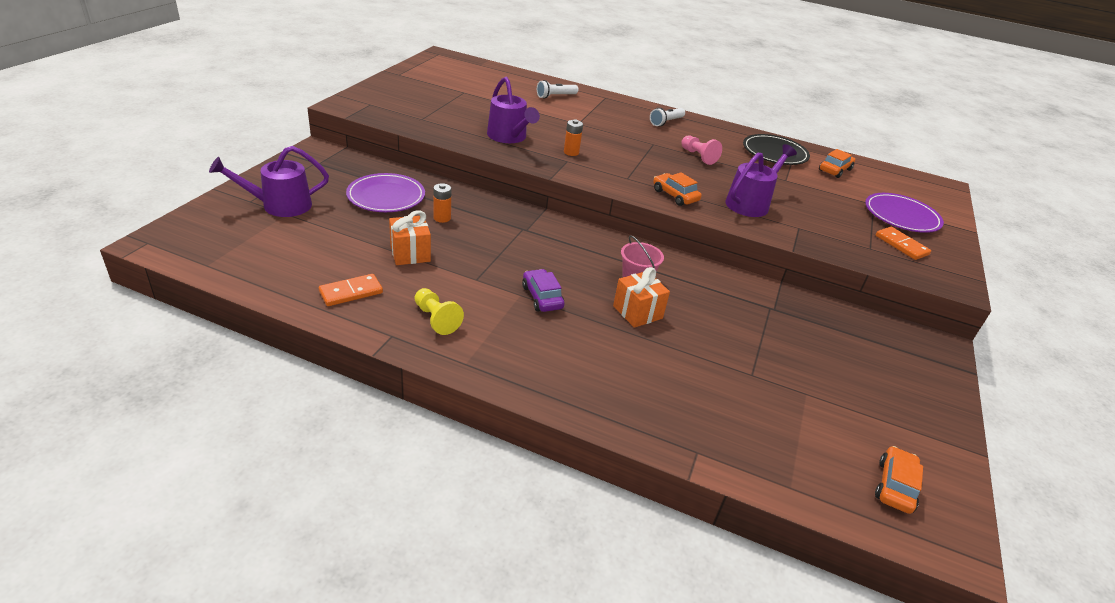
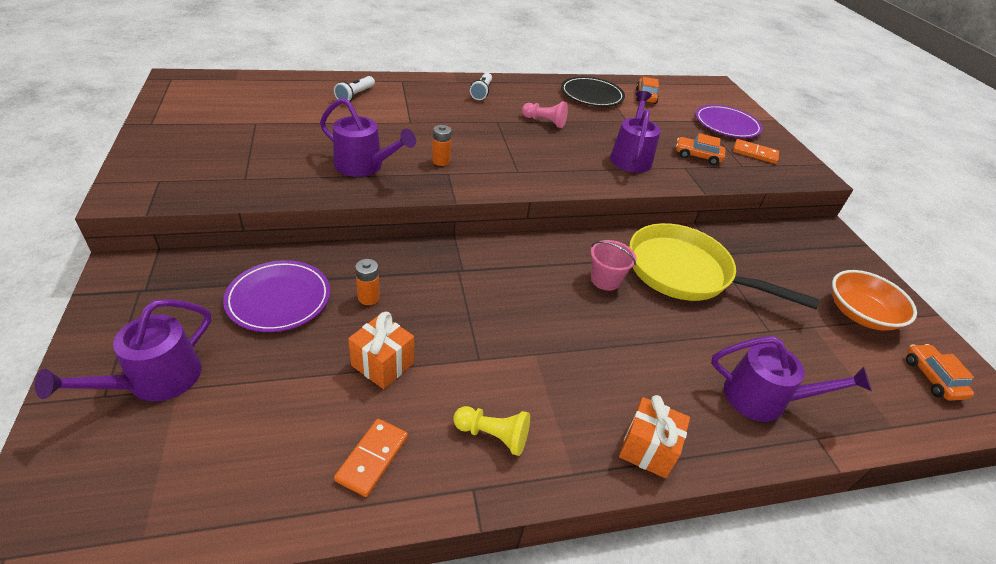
camera: 35 degrees left, 5 degrees up
purple car [522,269,565,312] -> none
orange gift [613,267,670,328] -> orange gift moved to [619,395,690,478]
orange car [653,172,702,206] -> orange car moved to [676,133,725,165]
none -> yellow pan [629,223,819,309]
none -> purple watering can [711,336,872,422]
none -> orange bowl [832,270,917,331]

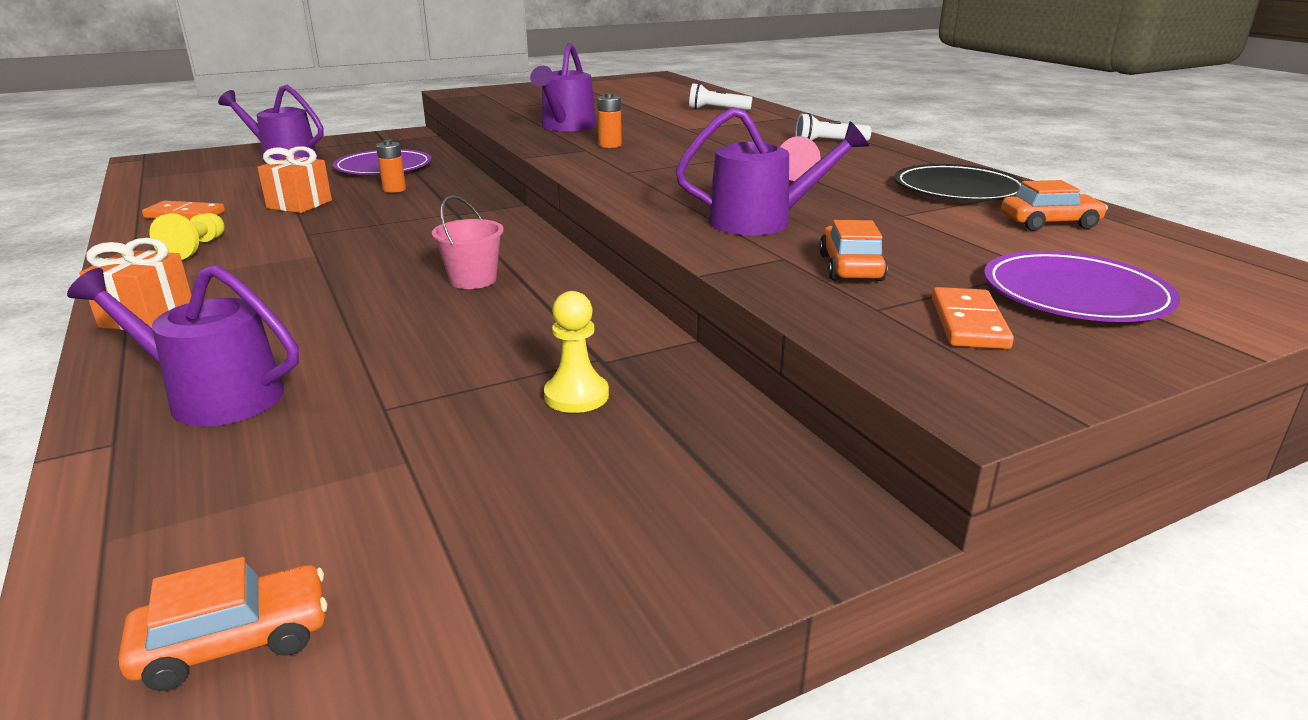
camera: 80 degrees right, 15 degrees down
yellow pan [629,223,819,309] -> none
purple watering can [711,336,872,422] -> purple watering can turned 105 degrees clockwise [67,265,299,427]
orange bowl [832,270,917,331] -> none
none -> yellow pawn [544,291,609,413]

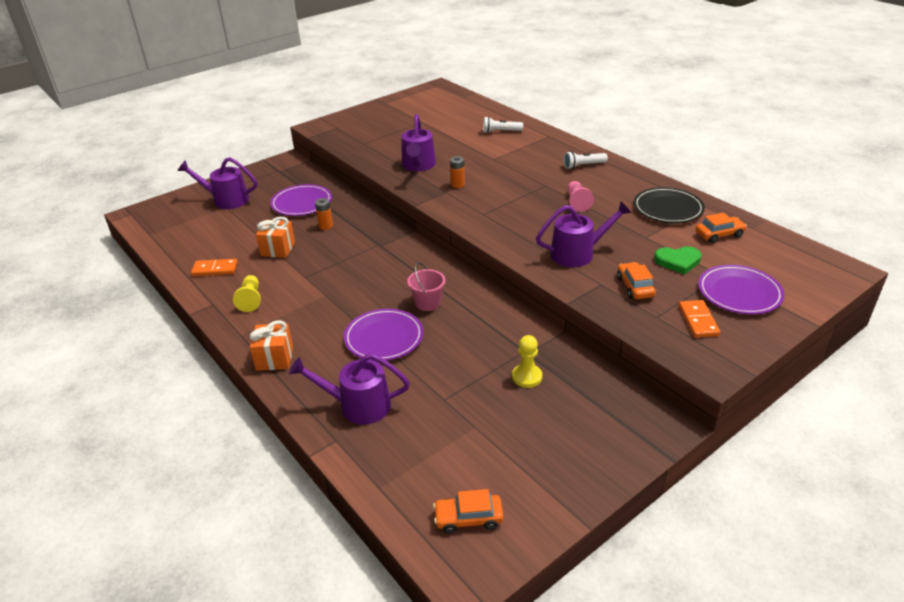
camera: 10 degrees left, 10 degrees up
orange car [118,557,327,691] -> orange car turned 150 degrees counterclockwise [433,489,504,534]
none -> purple plate [344,309,423,361]
none -> green heart [654,246,702,274]

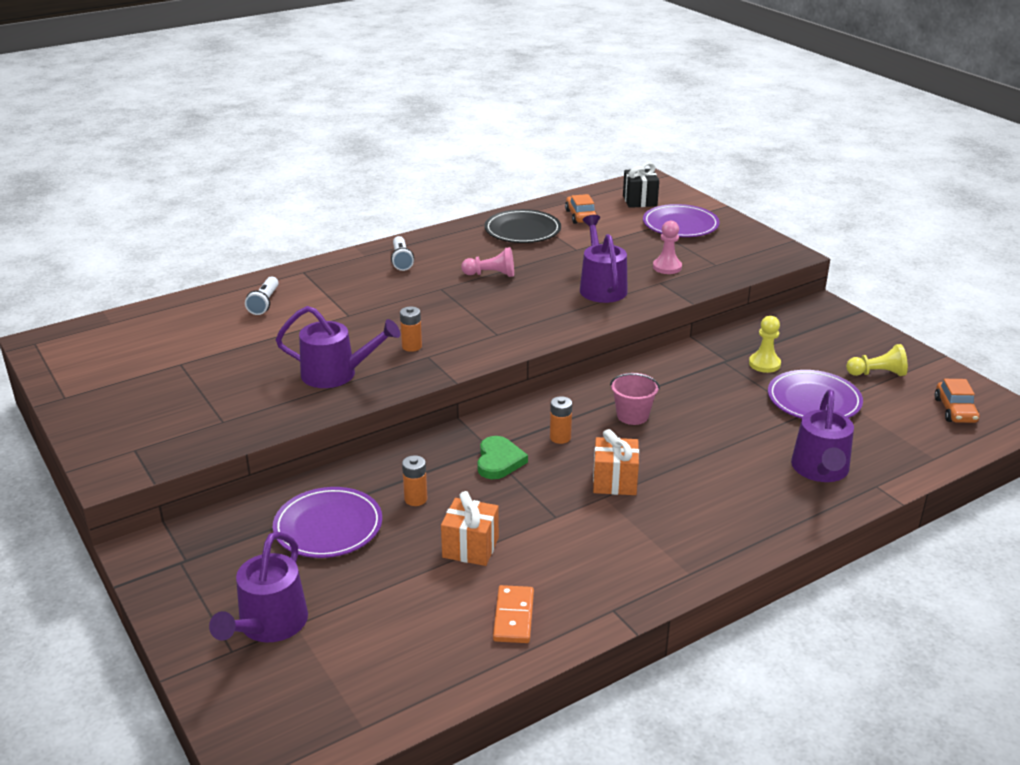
camera: 85 degrees left, 5 degrees down
yellow pawn [233,275,261,312] -> yellow pawn moved to [846,344,908,376]
orange gift [249,320,293,370] -> orange gift moved to [593,429,639,495]
purple plate [344,309,423,361] -> purple plate moved to [768,370,863,419]
orange car [617,262,656,299] -> pink pawn [653,221,682,274]
green heart [654,246,702,274] -> green heart moved to [477,436,528,479]
orange domino [679,300,720,337] -> none
none -> orange battery [550,396,572,444]
none -> black gift [623,162,659,208]

